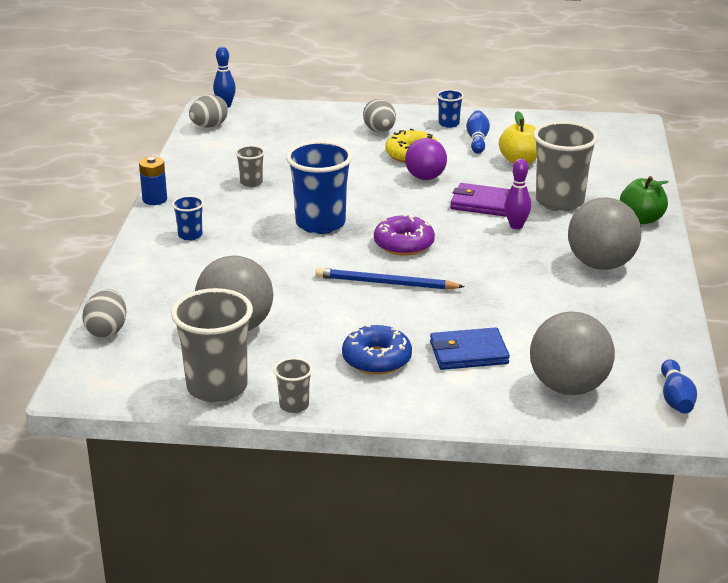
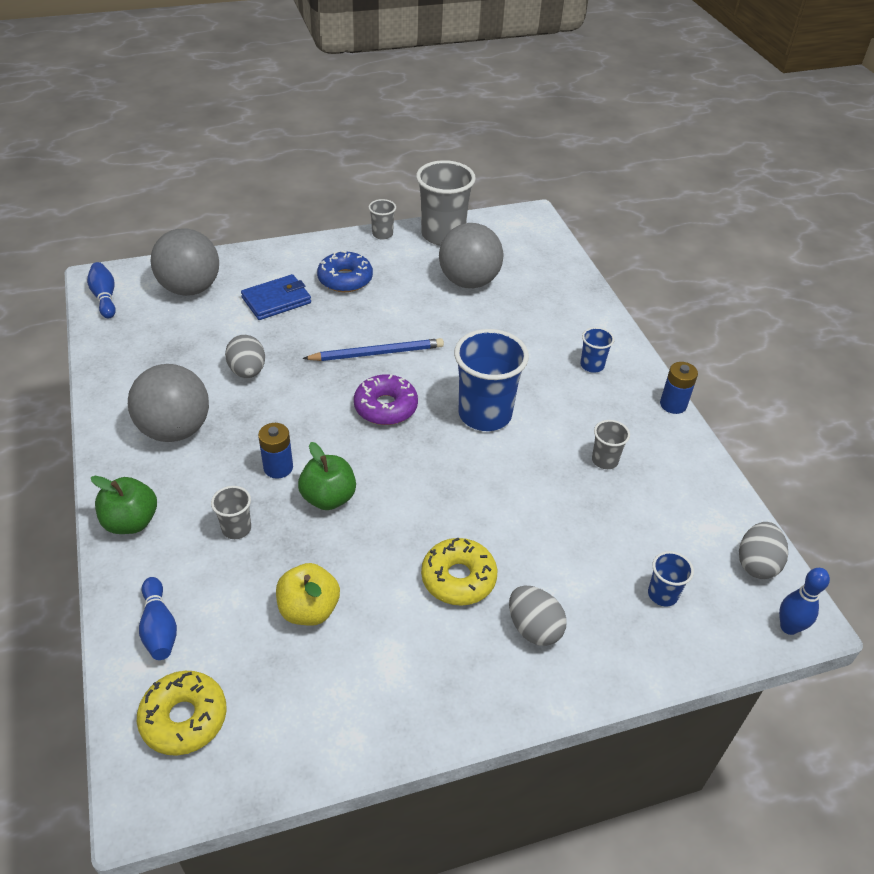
camera: 155 degrees right, 15 degrees up
grey egg [82,290,126,338] -> grey egg moved to [225,335,265,378]
purple ball [405,138,447,180] -> none
blue cup [437,89,464,128] -> blue cup moved to [648,551,694,606]
purple wallet [450,183,510,217] -> green apple [298,442,356,510]
blue bowling pin [466,110,490,154] -> blue bowling pin moved to [139,577,177,660]
purple bowling pin [505,159,531,229] -> blue battery [258,423,293,479]
grey cup [533,121,598,212] -> grey cup [211,486,251,539], size x0.48
none -> yellow donut [137,671,227,756]

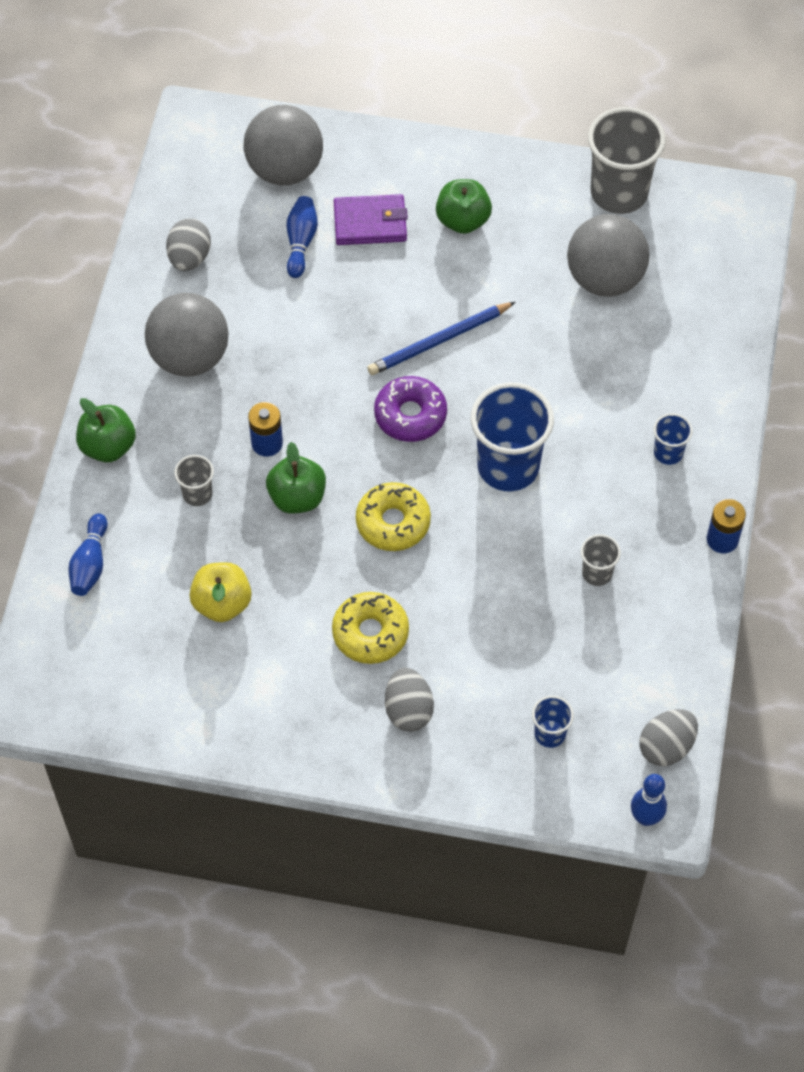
camera: 30 degrees right, 15 degrees up
blue bowling pin [87,262,116,318] -> blue bowling pin moved to [286,196,318,278]
yellow donut [137,671,227,756] -> yellow donut moved to [356,482,431,551]
grey egg [225,335,265,378] -> grey egg moved to [166,218,211,271]
blue wallet [241,274,311,320] -> purple wallet [334,194,408,245]
blue pencil [302,338,444,361] -> blue pencil turned 135 degrees clockwise [367,302,515,375]
blue donut [317,251,373,292] -> green apple [436,179,492,234]
grey cup [368,199,396,240] -> none

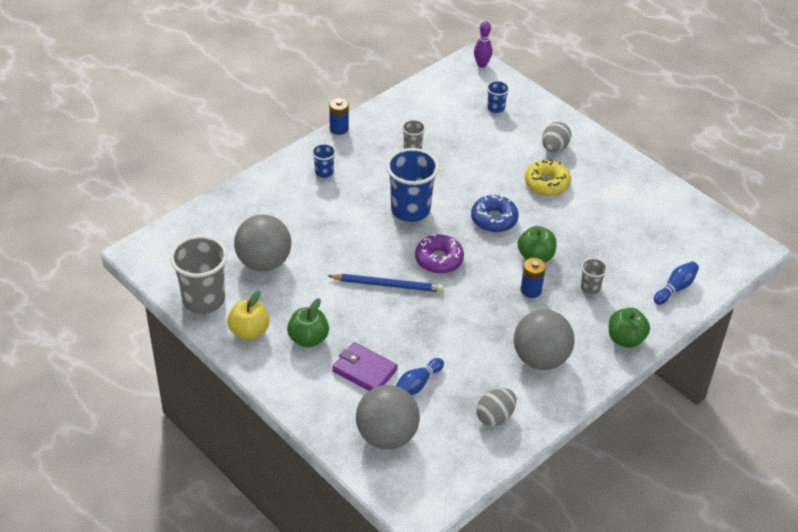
camera: 145 degrees left, 15 degrees down
yellow apple [189,562,251,622] -> yellow apple moved to [227,291,269,340]
yellow donut [356,482,431,551] -> blue donut [471,194,519,232]
blue bowling pin [631,774,667,826] -> purple bowling pin [474,21,493,68]
grey egg [640,709,698,766] -> none

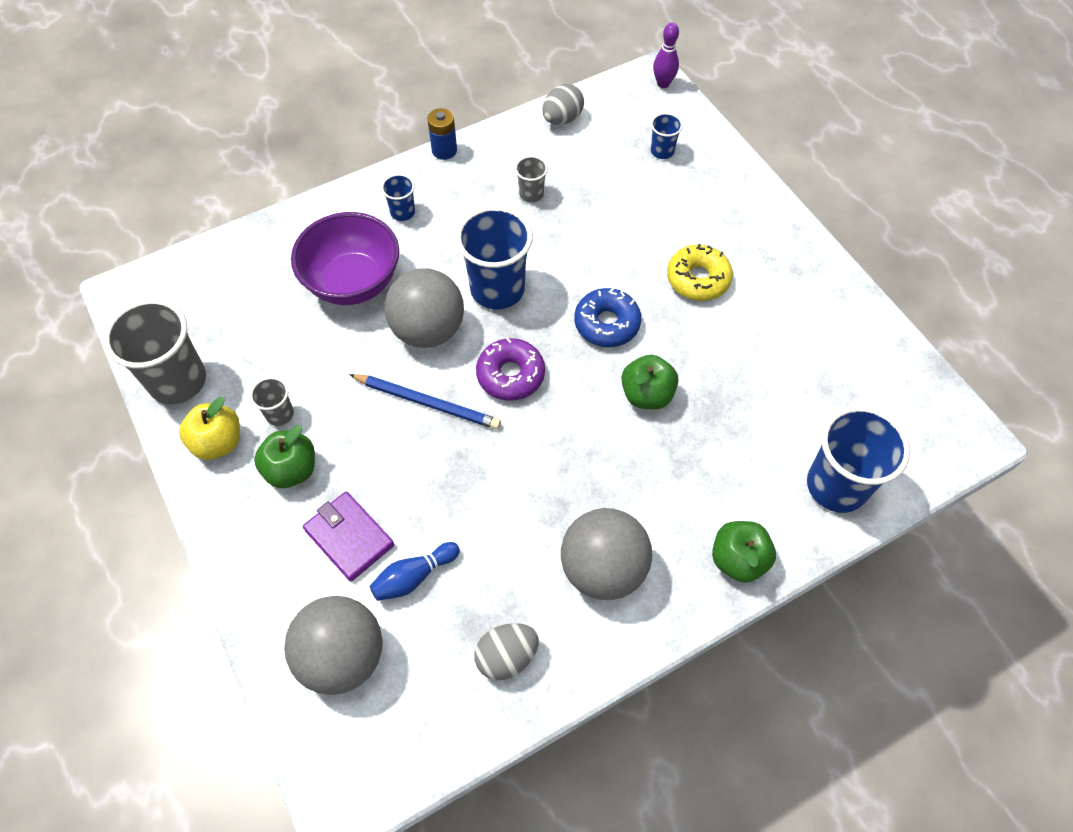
camera: 15 degrees right, 15 degrees up
grey ball [234,215,291,271] -> grey ball moved to [384,268,464,348]
blue battery [521,258,546,298] -> none
grey egg [542,122,571,152] -> grey egg moved to [542,84,584,125]
grey cup [581,258,608,294] -> grey cup moved to [250,377,294,426]
blue bowling pin [654,261,699,305] -> blue cup [807,406,910,513]
none -> purple bowl [291,212,399,305]

